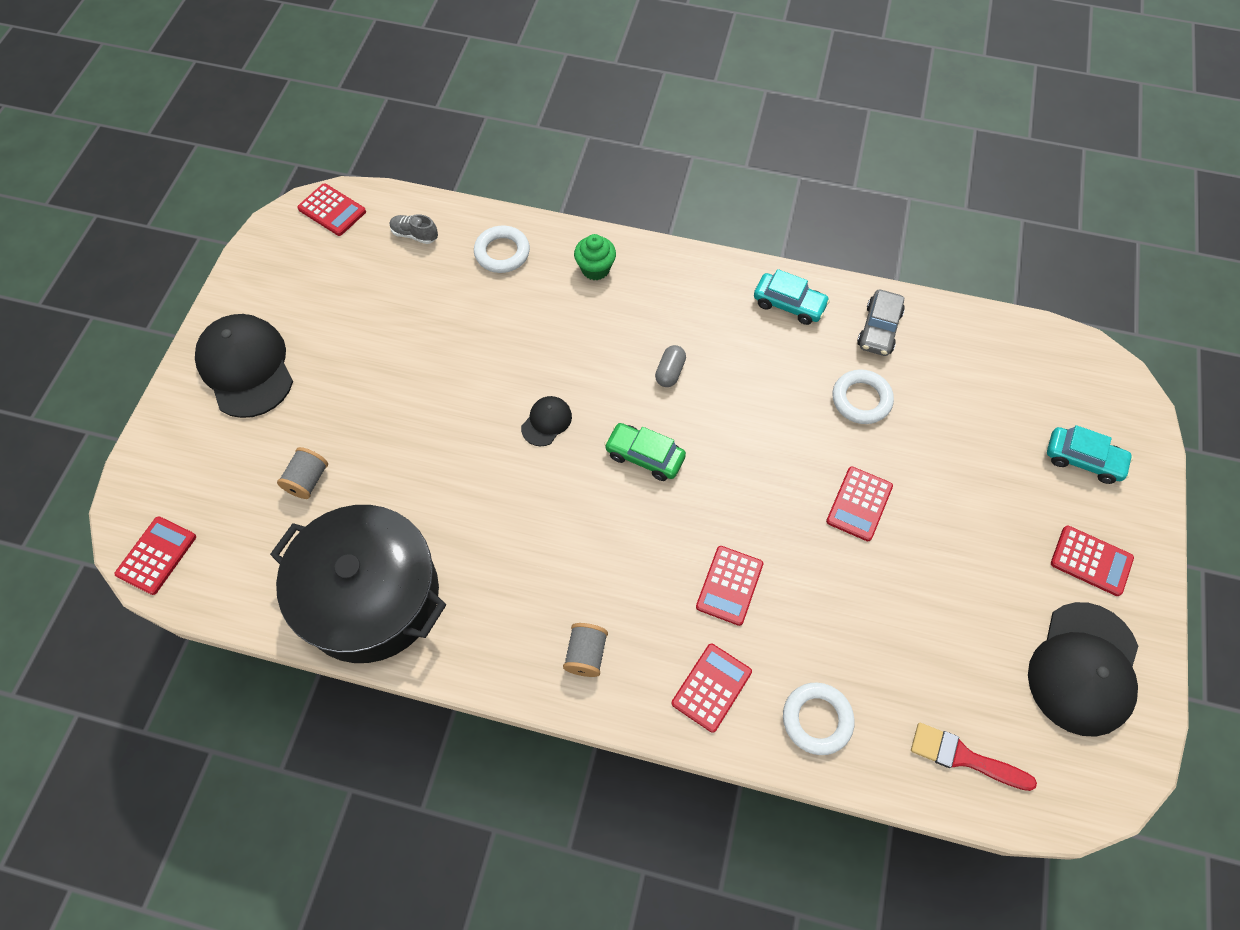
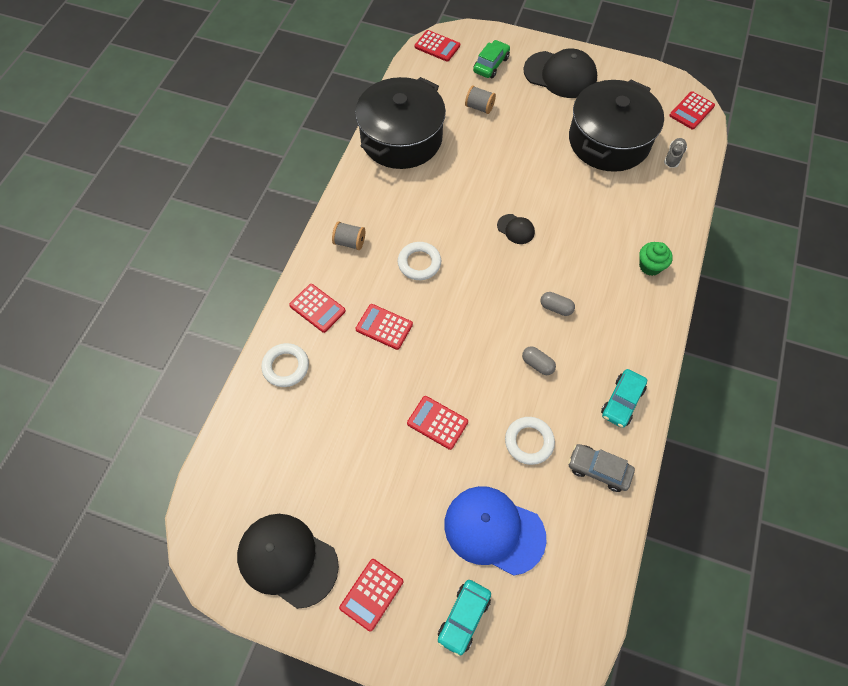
camera: 95 degrees right, 0 degrees up
black cap [195,314,293,418] -> black cap turned 45 degrees clockwise [523,49,597,98]
white ring [474,226,530,273] -> white ring moved to [398,242,441,280]
green car [604,423,686,481] -> green car moved to [473,40,510,78]
red brush [911,723,1037,791] -> none
none -> blue cap [444,486,547,576]
none -> grey capsule [522,346,556,375]
none -> black pot [569,80,664,172]

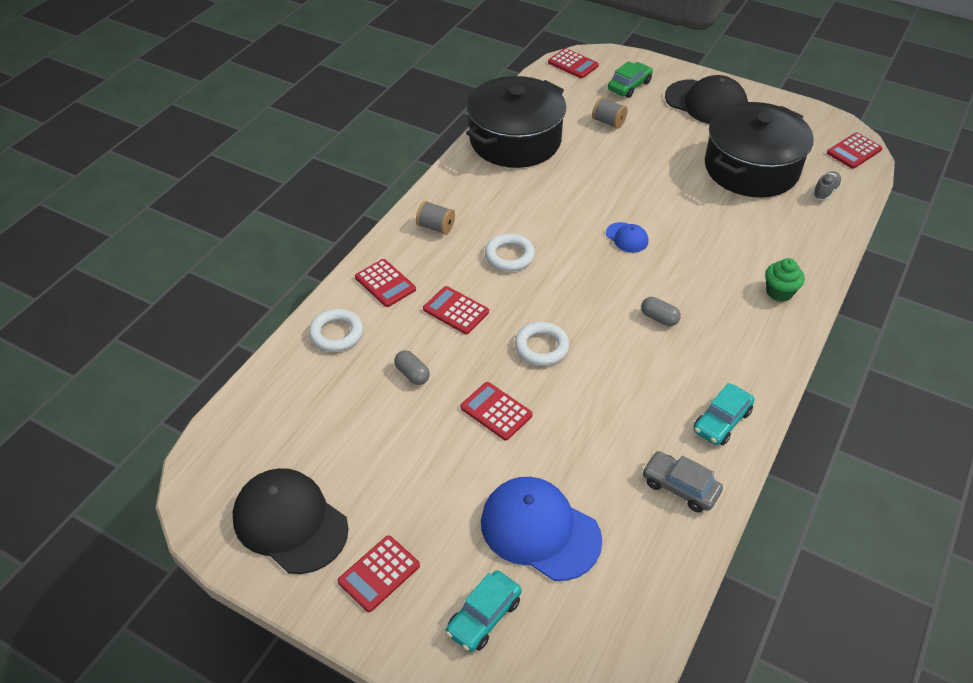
camera: 10 degrees right, 15 degrees down
black cap [497,214,535,244] -> blue cap [606,222,648,253]
white ring [505,417,555,465] -> white ring moved to [515,322,570,366]
grey capsule [522,346,556,375] -> grey capsule moved to [394,350,430,385]

